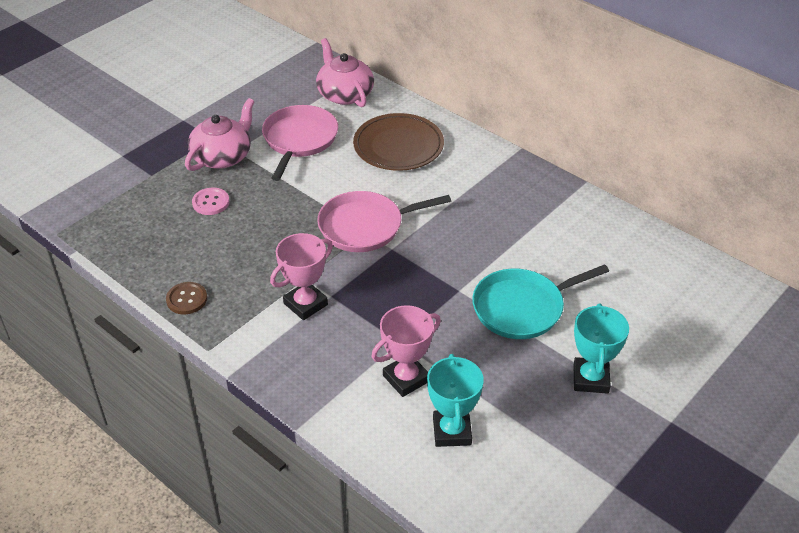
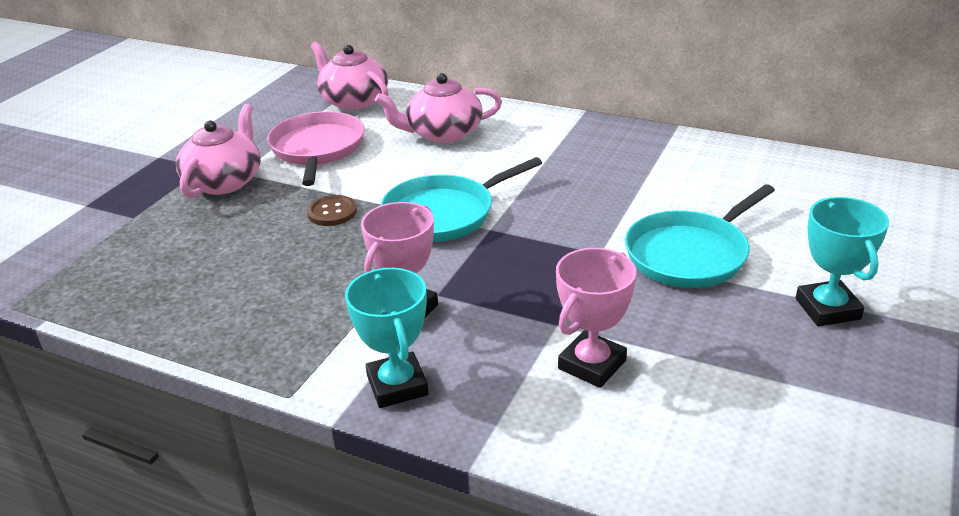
camera: 15 degrees left, 10 degrees down
brown button [166,282,207,314] -> brown button moved to [307,195,357,226]
pink button [192,188,229,215] -> none
pink pan [317,191,451,252] -> turquoise pan [380,157,542,242]
brown plate [353,113,444,171] -> pink teapot [375,73,502,143]
turquoise trophy [427,354,484,447] -> turquoise trophy moved to [345,268,429,408]

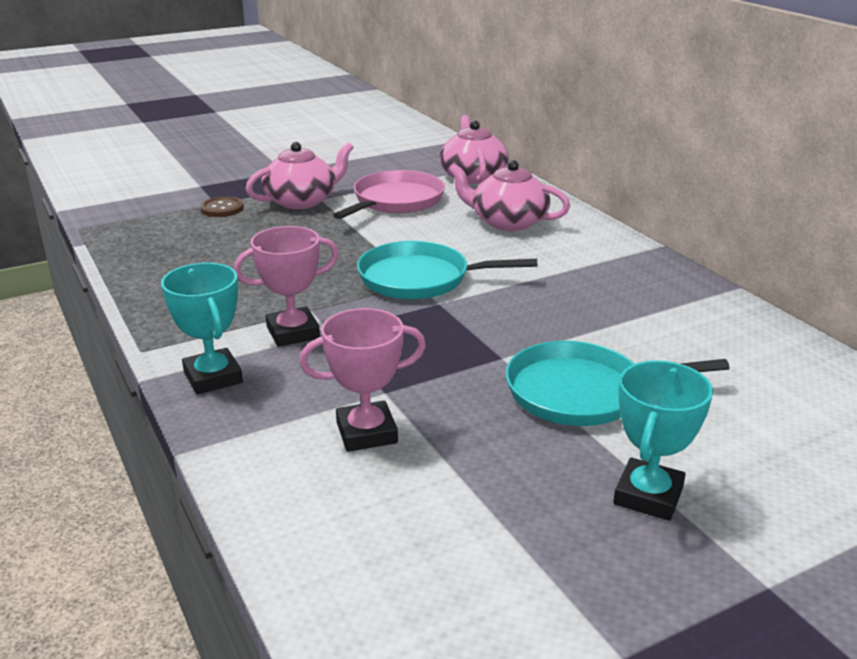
camera: 35 degrees right, 5 degrees down
brown button [307,195,357,226] -> brown button moved to [200,196,244,217]
turquoise trophy [345,268,429,408] -> turquoise trophy turned 45 degrees counterclockwise [161,263,243,395]

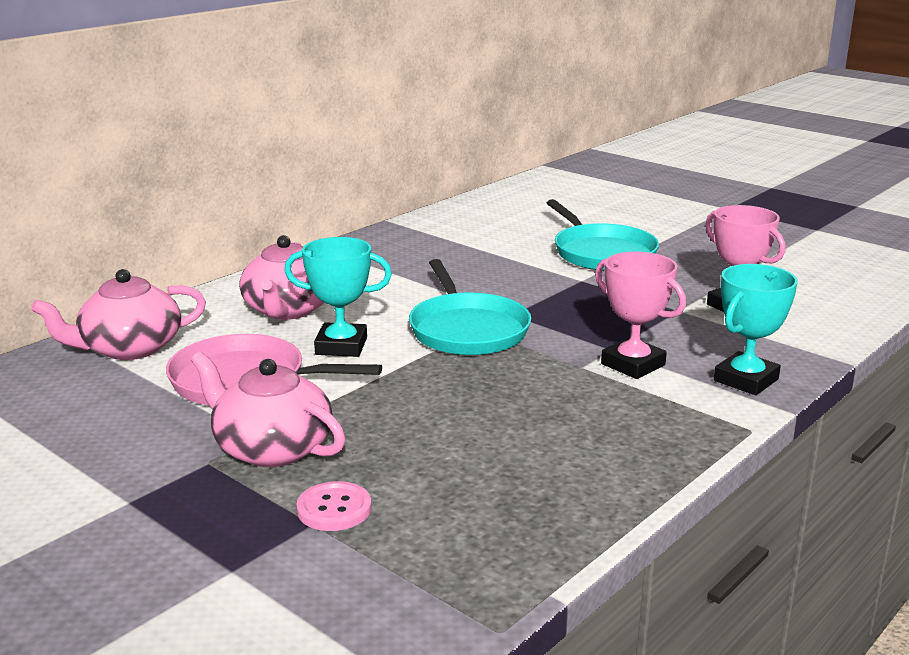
camera: 110 degrees left, 5 degrees down
brown button [200,196,244,217] -> pink button [296,481,372,531]
turquoise trophy [613,360,713,521] -> turquoise trophy moved to [284,237,392,357]

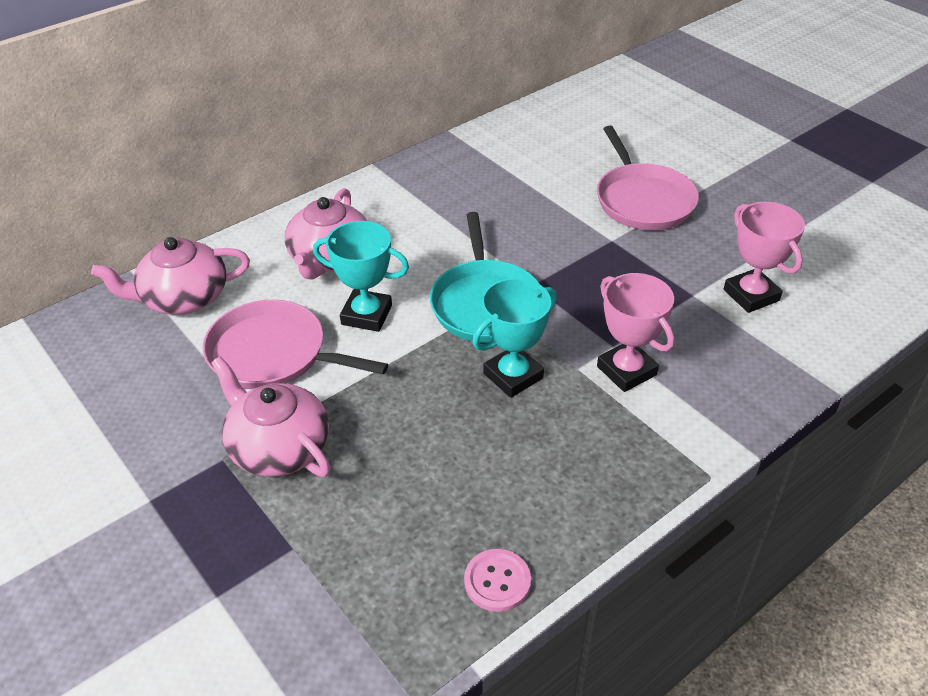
camera: 10 degrees right, 20 degrees up
pink button [296,481,372,531] -> pink button moved to [464,549,531,612]
turquoise pan [547,199,659,271] -> pink pan [597,126,699,230]
turquoise trophy [714,264,798,395] -> turquoise trophy moved to [472,278,557,398]

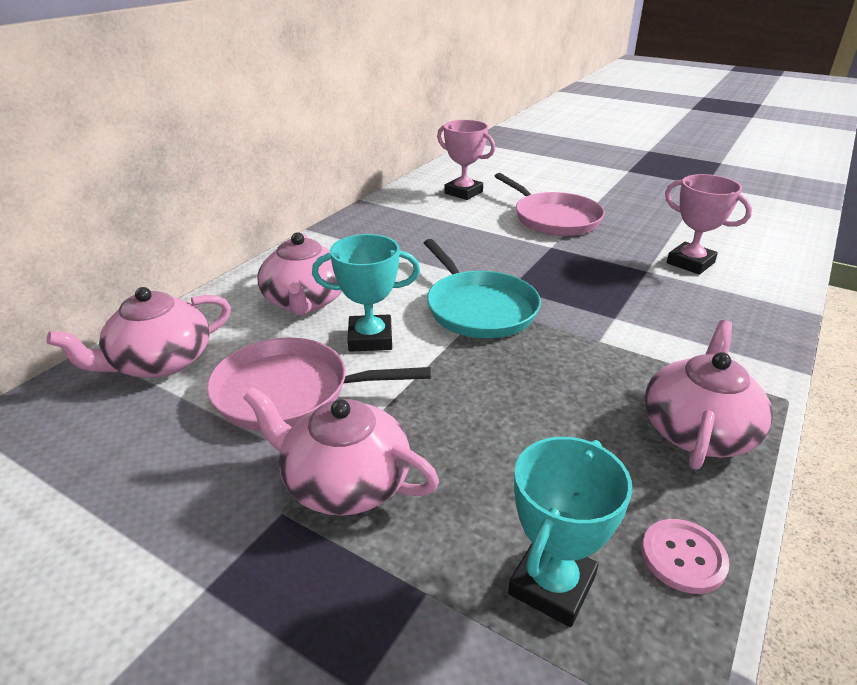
camera: 20 degrees left, 10 degrees down
turquoise trophy [472,278,557,398] -> turquoise trophy moved to [508,437,632,627]
pink trophy [597,273,674,392] -> pink trophy moved to [437,120,495,200]
none -> pink teapot [644,320,773,470]

